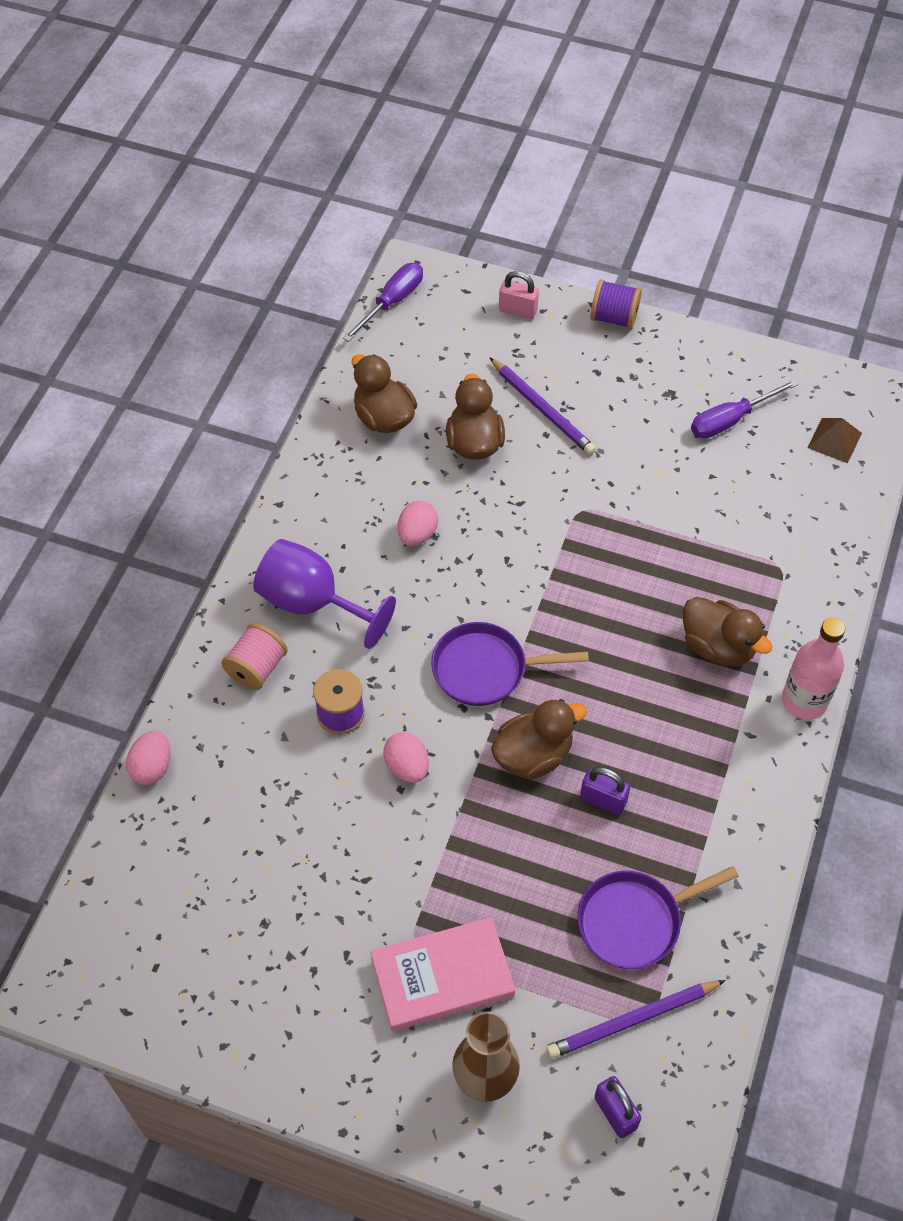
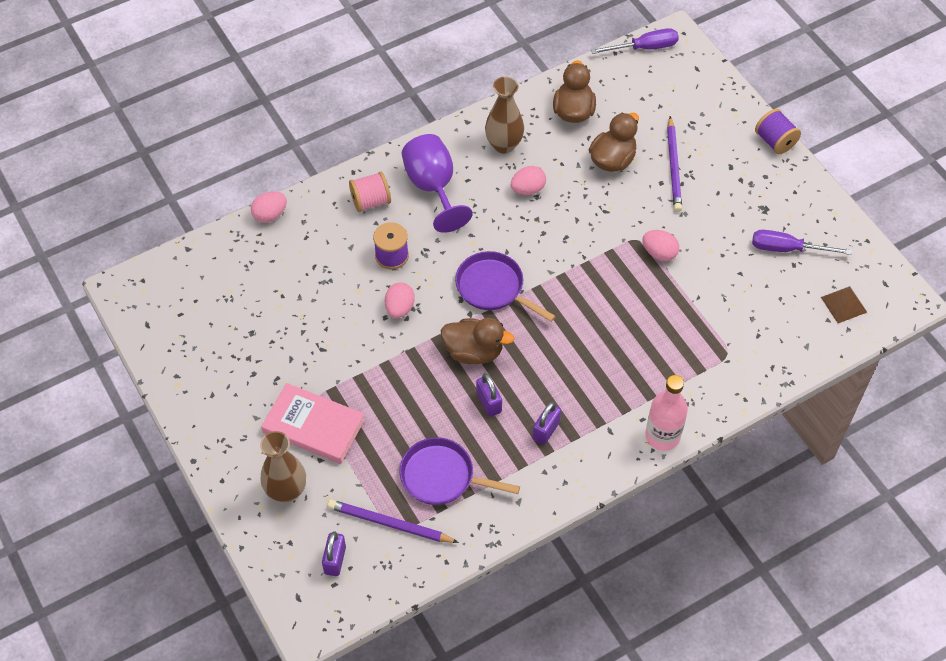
camera: 40 degrees right, 0 degrees up
pink padlock [499,271,539,319] -> none
brown duck [683,597,772,667] -> none
none -> brown vase [485,77,524,153]
none -> purple padlock [532,402,561,445]
none -> pink egg [642,230,679,261]

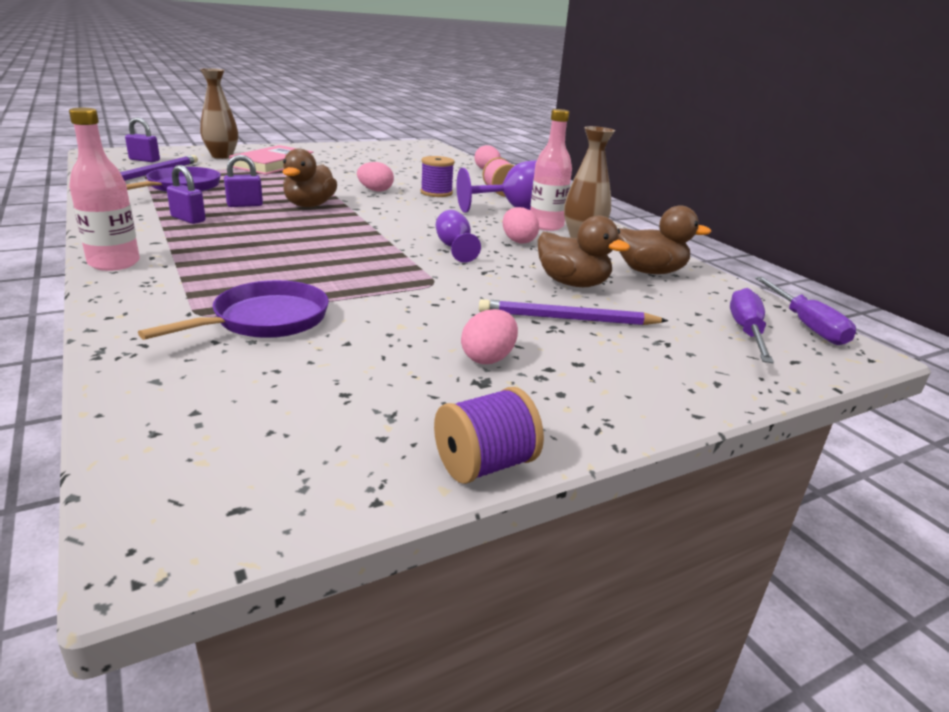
camera: 90 degrees right, 30 degrees down
purple pan [455,251,556,322] -> purple pan moved to [138,280,329,340]
pink egg [642,230,679,261] -> pink egg moved to [461,309,518,364]
purple screwdriver [752,230,852,255] -> purple screwdriver moved to [730,288,774,363]
purple spool [755,109,801,154] -> purple spool moved to [434,387,544,484]
brown pyramid [821,286,867,323] -> none
none -> purple goblet [436,210,481,263]
none -> pink bottle [530,109,572,231]

